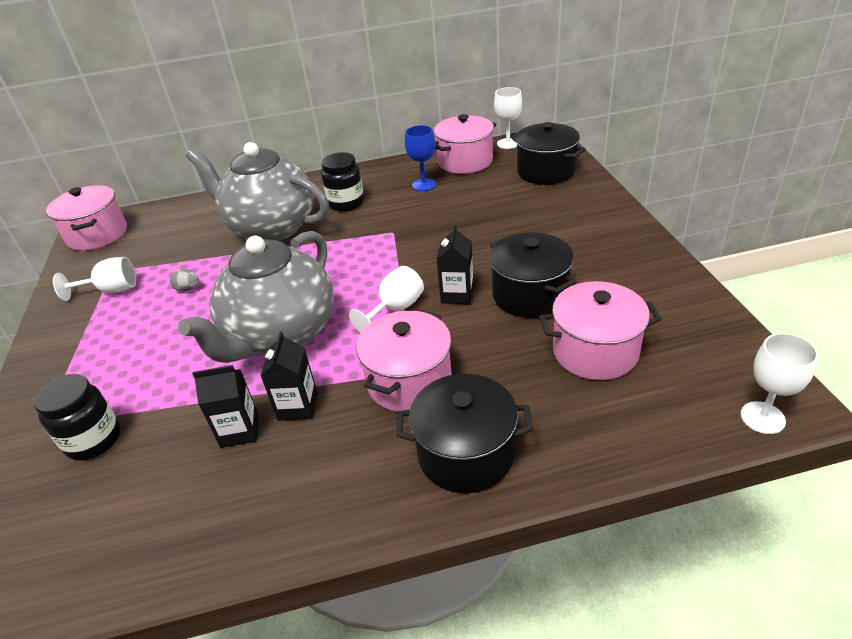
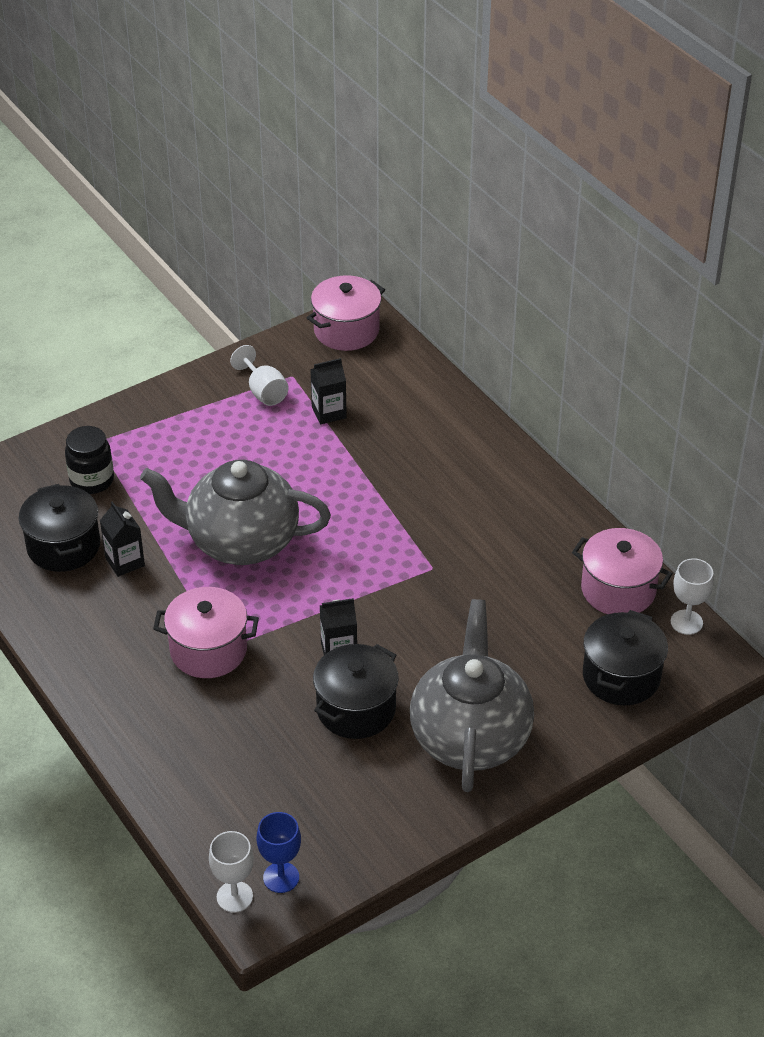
camera: 65 degrees right, 5 degrees up
grey egg [169,269,199,291] -> none
grey teapot [186,142,329,241] -> grey teapot moved to [410,599,534,792]
black carton [261,332,318,421] -> black carton moved to [310,358,347,424]
black jar [321,152,364,212] -> none
white goblet [349,266,424,333] -> none
black pot [396,374,533,493] -> black pot moved to [19,484,100,572]
blue goblet [405,125,436,191] -> blue goblet moved to [257,812,301,893]
pink pot [539,281,661,380] -> none

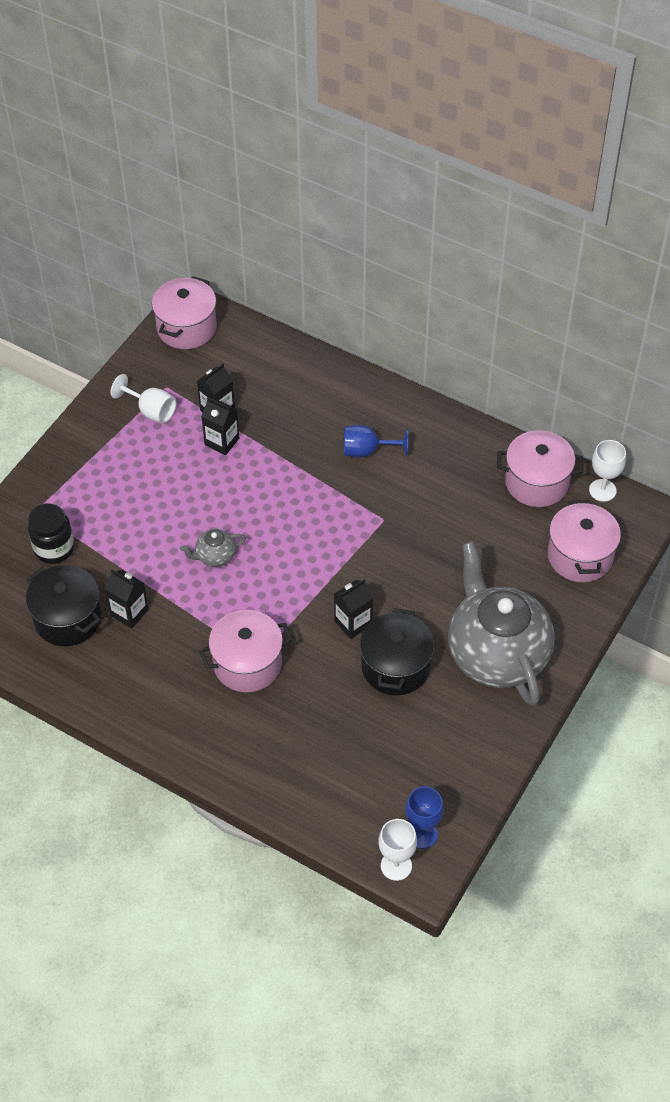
camera: 25 degrees left, 10 degrees up
grey teapot [140,460,331,565] -> grey teapot [180,529,246,567], size x0.40
black pot [583,610,668,705] -> pink pot [548,500,621,582]
none -> black carton [201,397,239,455]
none -> blue goblet [344,425,408,457]

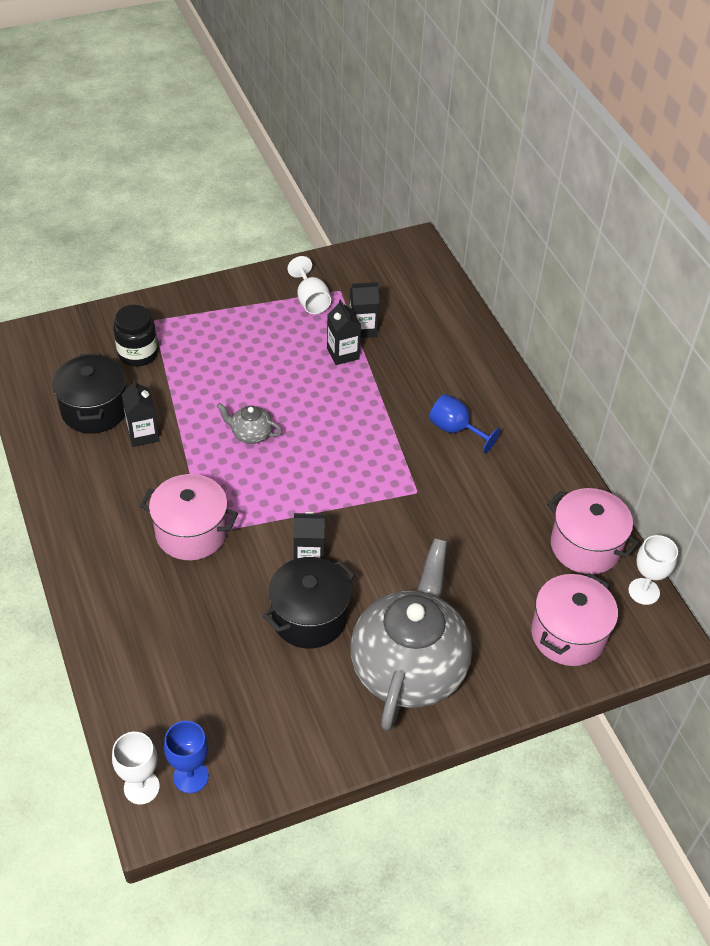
camera: 35 degrees right, 5 degrees down
pink pot [152,276,217,349] -> none

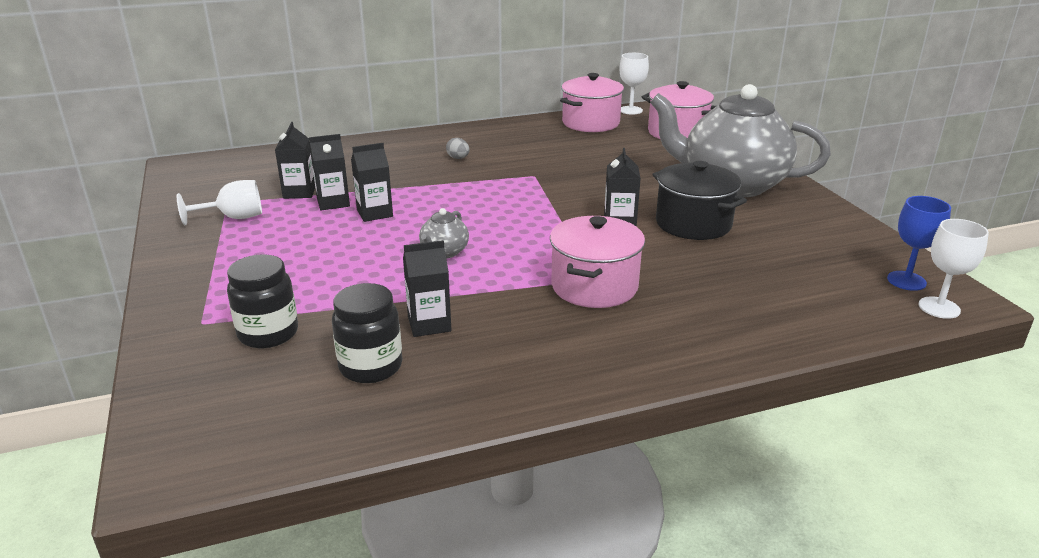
camera: 85 degrees left, 20 degrees down
black pot [52,353,126,433] -> black jar [332,283,402,383]
blue goblet [429,394,501,453] -> grey egg [446,138,470,159]
none -> black carton [351,143,393,222]

